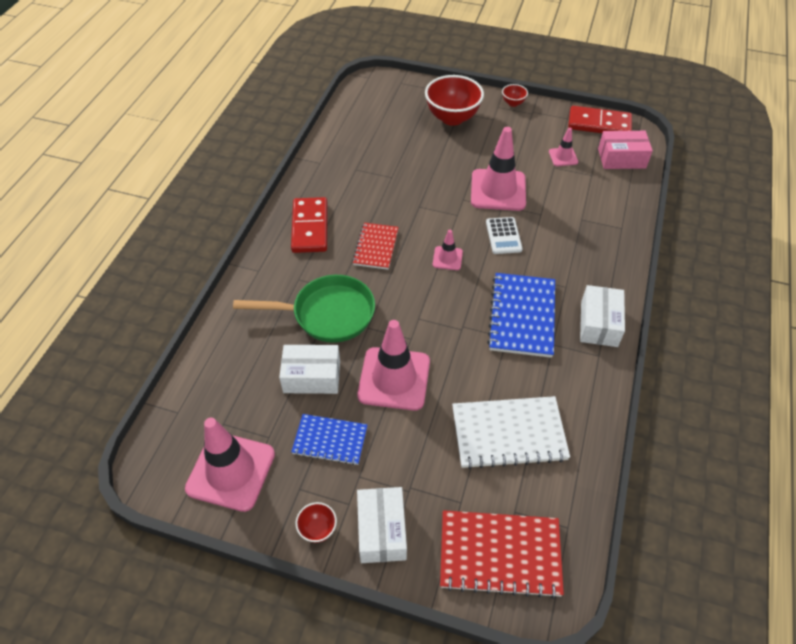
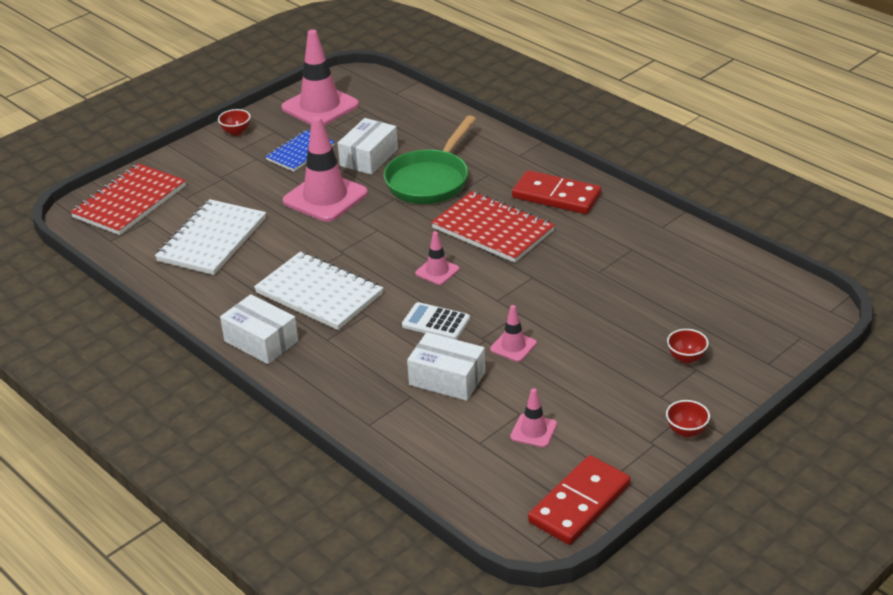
camera: 120 degrees right, 15 degrees down
red notebook [352,223,399,270] -> red notebook [431,191,555,263], size x1.58
white box [357,487,407,563] -> white box moved to [407,332,485,401]
red bowl [425,75,484,126] -> red bowl [667,329,709,364], size x0.46
pink traffic cone [471,127,526,211] -> pink traffic cone [490,305,537,362], size x0.48
blue notebook [487,273,555,358] -> white notebook [254,252,383,330]
pink box [598,131,653,169] -> none

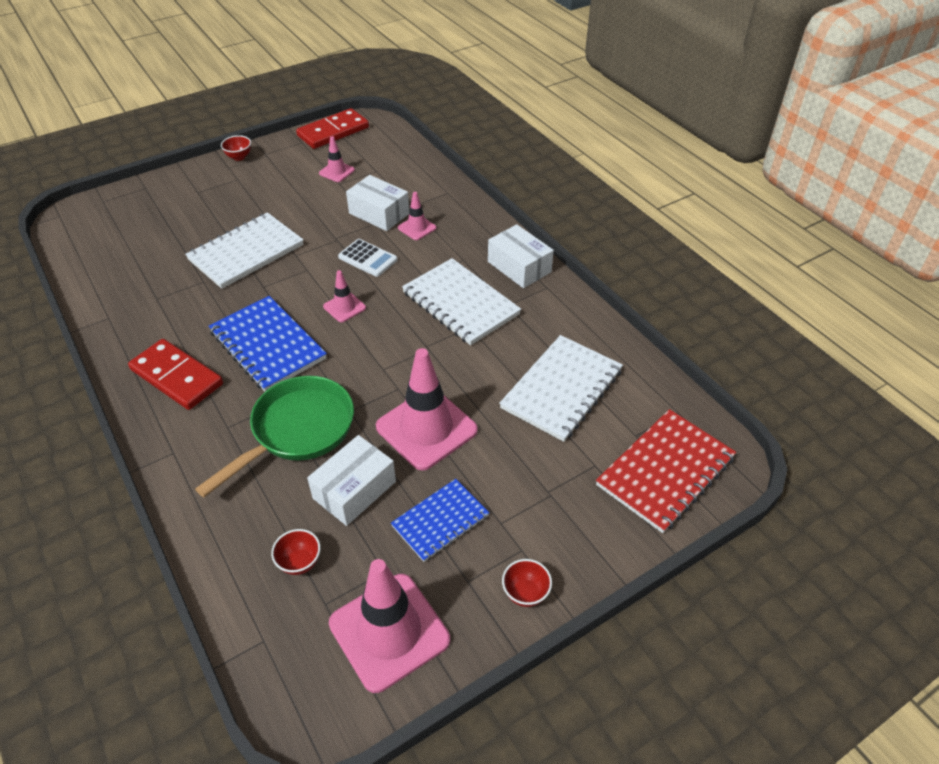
camera: 170 degrees left, 10 degrees up
red notebook [431,191,555,263] -> blue notebook [209,296,327,391]
pink traffic cone [490,305,537,362] -> pink traffic cone moved to [398,192,436,240]
red bowl [667,329,709,364] -> red bowl moved to [271,529,321,575]
none -> white notebook [185,212,304,289]

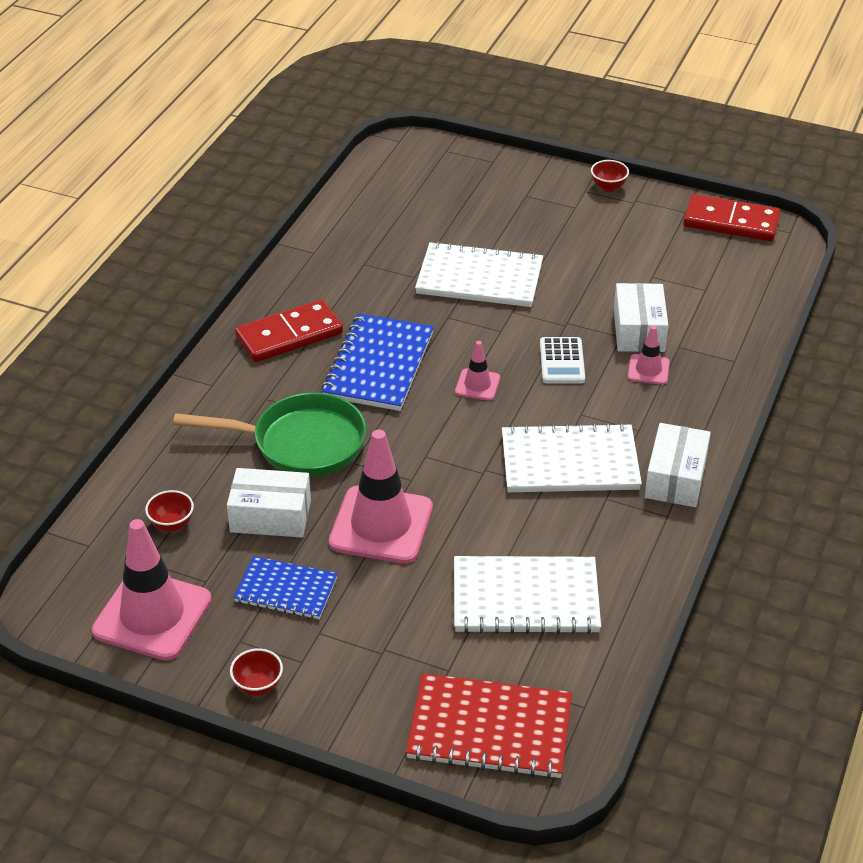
camera: 55 degrees right, 5 degrees down
red domino [128,339,223,410] -> red domino turned 60 degrees clockwise [235,299,343,362]
pink traffic cone [319,136,355,182] -> none
white notebook [402,258,521,345] -> white notebook turned 75 degrees clockwise [502,423,642,492]

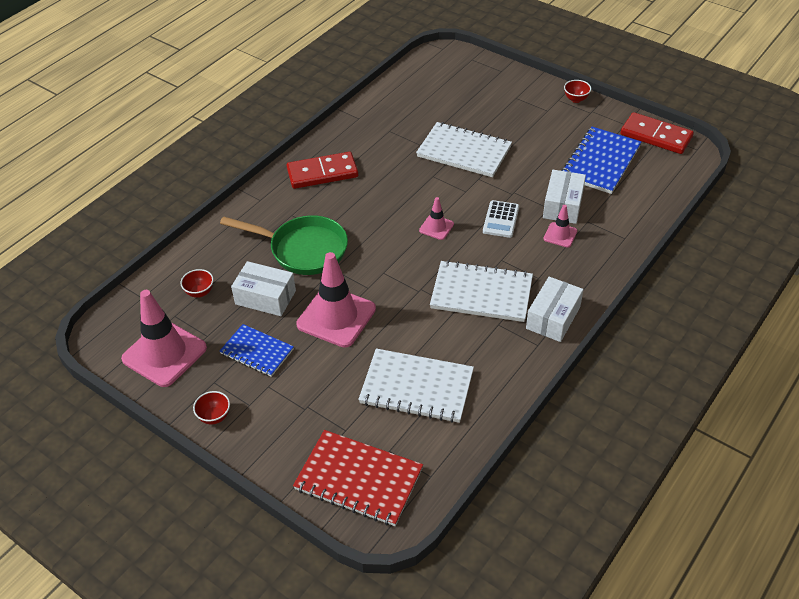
camera: 15 degrees right, 5 degrees up
blue notebook [322,313,434,411] -> blue notebook moved to [561,127,641,194]

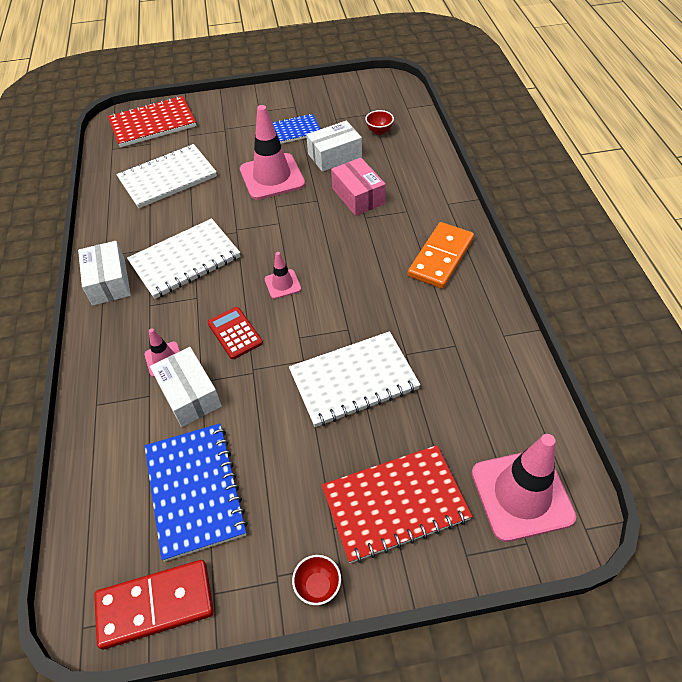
camera: 135 degrees right, 5 degrees up
pink traffic cone [121,290,207,387] -> pink traffic cone moved to [472,434,576,542]
red bowl [193,391,230,424] -> none
green pan [220,215,348,275] -> pink box [331,158,386,216]
red domino [287,152,358,189] -> orange domino [408,222,474,289]
white calculator [483,200,519,238] -> red calculator [208,307,263,359]
none -> red notebook [322,445,472,563]

